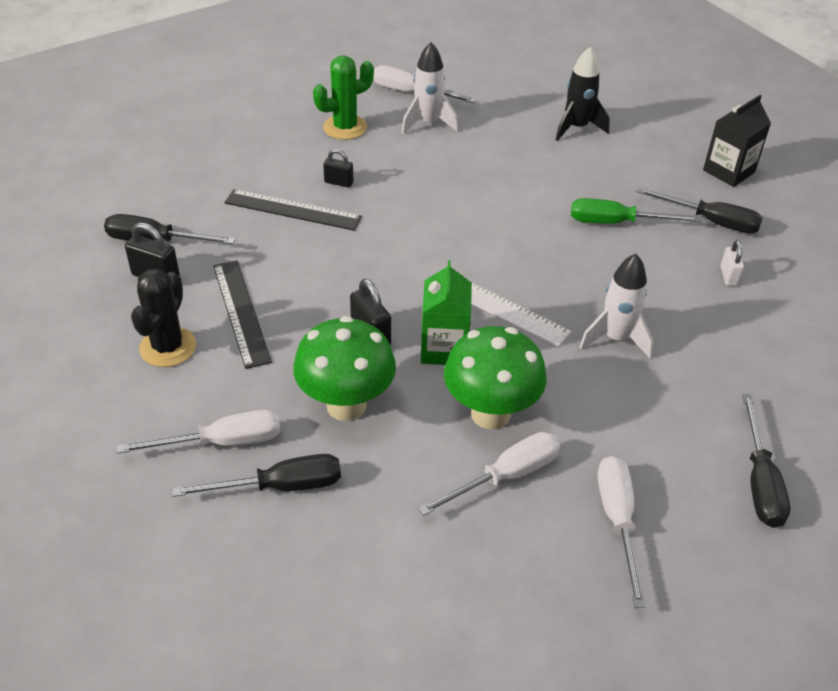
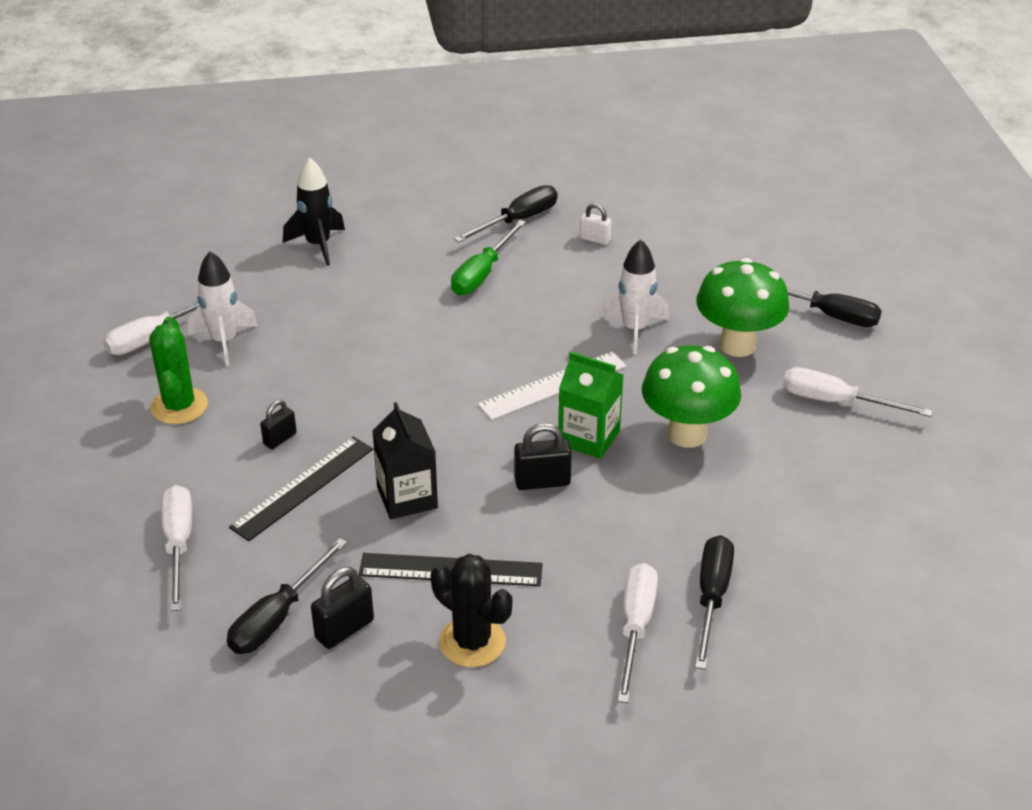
camera: 65 degrees left, 5 degrees down
green mushroom [293,316,396,421] -> green mushroom moved to [696,258,789,357]
white screwdriver [418,432,560,516] -> white screwdriver moved to [161,485,192,611]
black carton [703,95,771,187] -> black carton moved to [372,402,438,519]

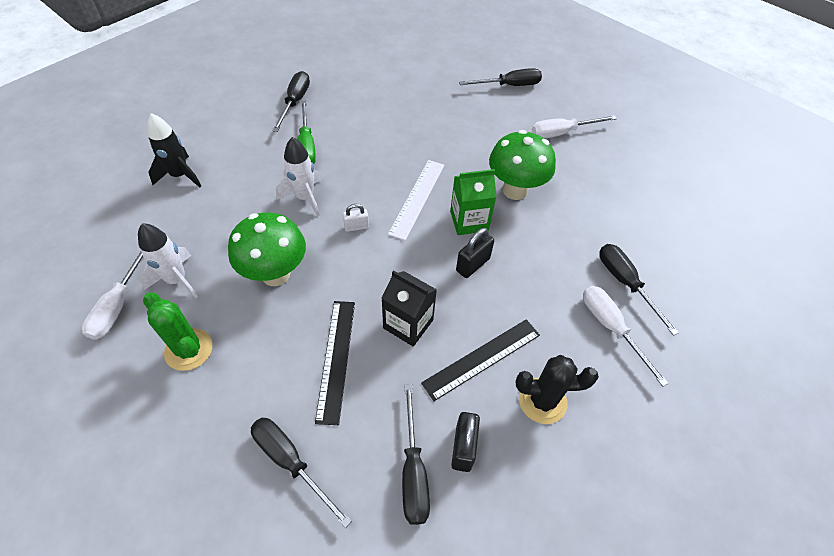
camera: 40 degrees left, 15 degrees up
white screwdriver [161,485,192,611] -> black screwdriver [251,418,352,528]
black padlock [260,400,297,449] -> none
white padlock [580,203,611,245] -> white padlock moved to [343,204,369,232]
white rocket [600,239,669,355] -> white rocket moved to [276,137,321,217]
green mushroom [696,258,789,357] -> green mushroom moved to [228,212,306,286]

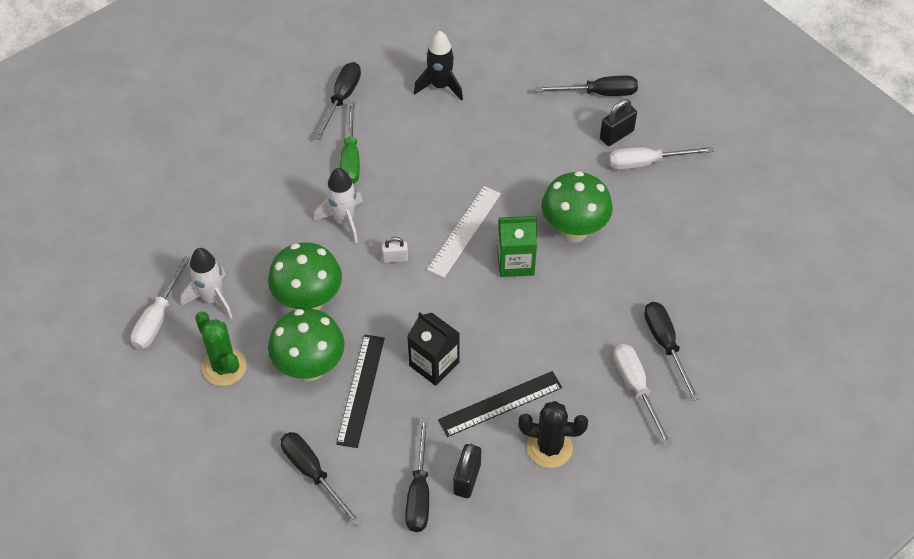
camera: 10 degrees right, 0 degrees up
black rocket [147,113,201,187] -> black rocket moved to [414,31,463,101]
black padlock [456,228,494,278] -> black padlock moved to [600,99,637,146]
none -> green mushroom [268,308,345,381]

